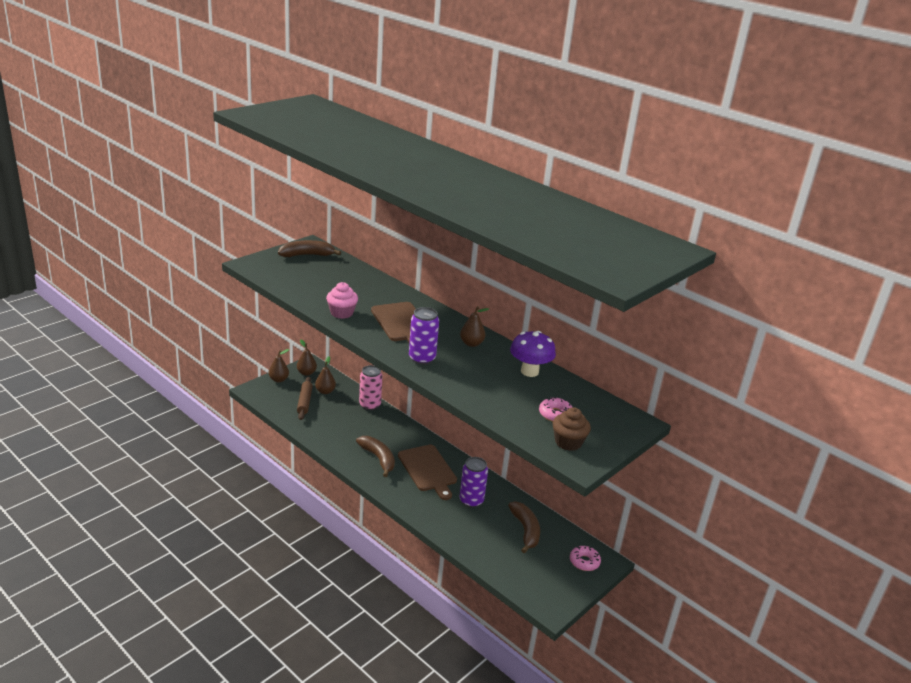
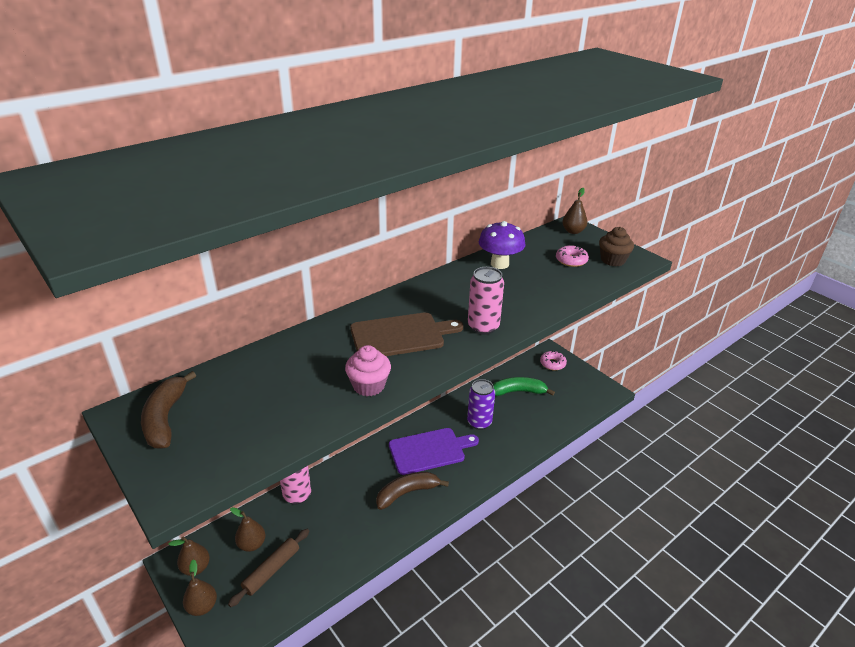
camera: 80 degrees left, 5 degrees up
brown rolling pin [297,377,313,420] -> brown rolling pin turned 60 degrees counterclockwise [228,529,309,607]
brown cutting board [398,444,457,500] -> purple cutting board [389,428,479,475]
purple can [409,307,439,365] -> pink can [468,267,504,335]
brown pear [460,306,489,347] -> brown pear moved to [562,188,587,234]
brown banana [508,501,540,554] -> green banana [493,377,555,396]

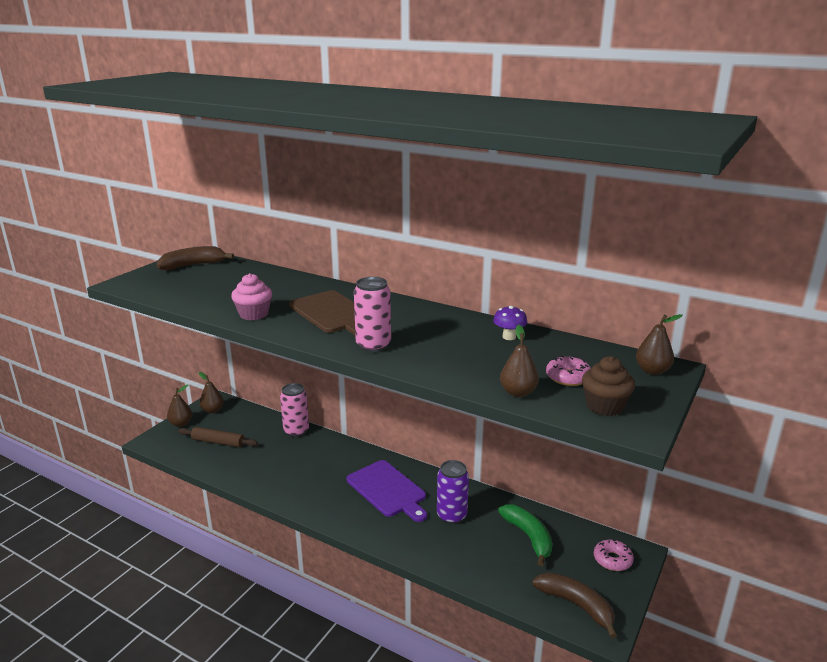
camera: 70 degrees right, 10 degrees down
brown pear [230,507,265,552] -> brown pear moved to [500,325,539,397]
brown banana [376,472,449,510] -> brown banana moved to [532,572,617,638]
purple mushroom [479,221,526,269] -> purple mushroom [493,306,528,340], size x0.59

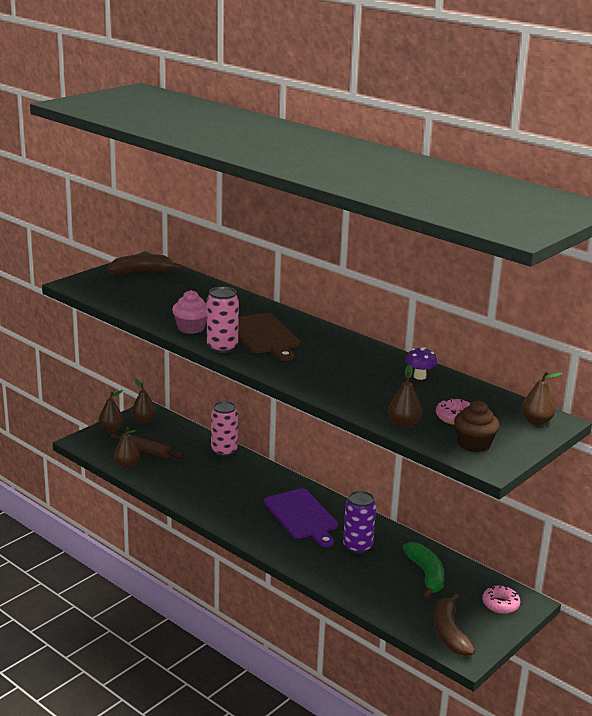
camera: 10 degrees right, 0 degrees up
pink can [354,277,391,352] -> pink can moved to [207,287,239,353]
brown banana [532,572,617,638] -> brown banana turned 150 degrees counterclockwise [434,593,475,656]
none -> brown pear [114,427,140,468]

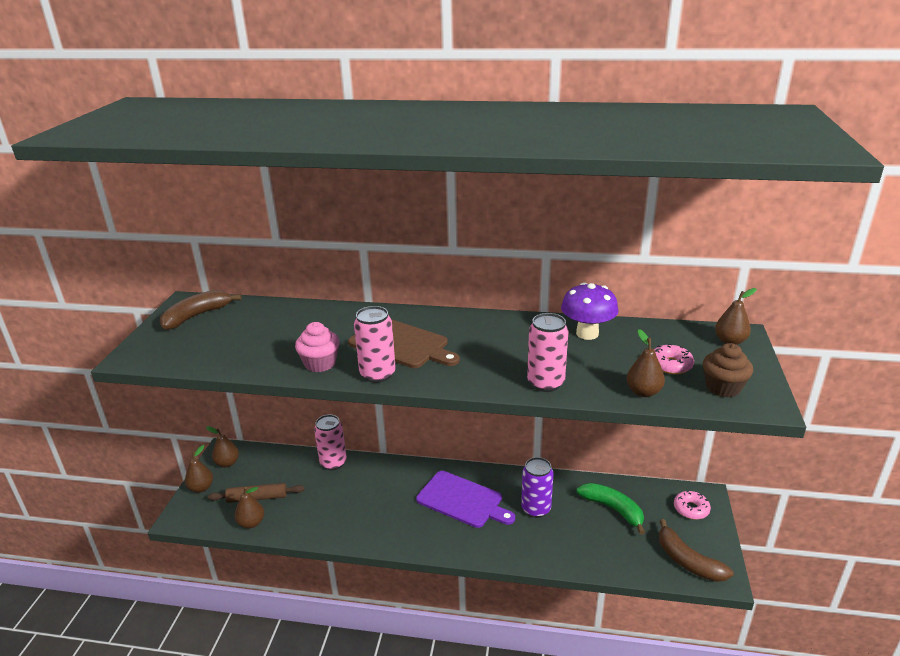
camera: 30 degrees left, 5 degrees up
purple mushroom [405,347,437,380] -> purple mushroom [561,282,619,340], size x1.69
none -> pink can [527,313,568,392]

